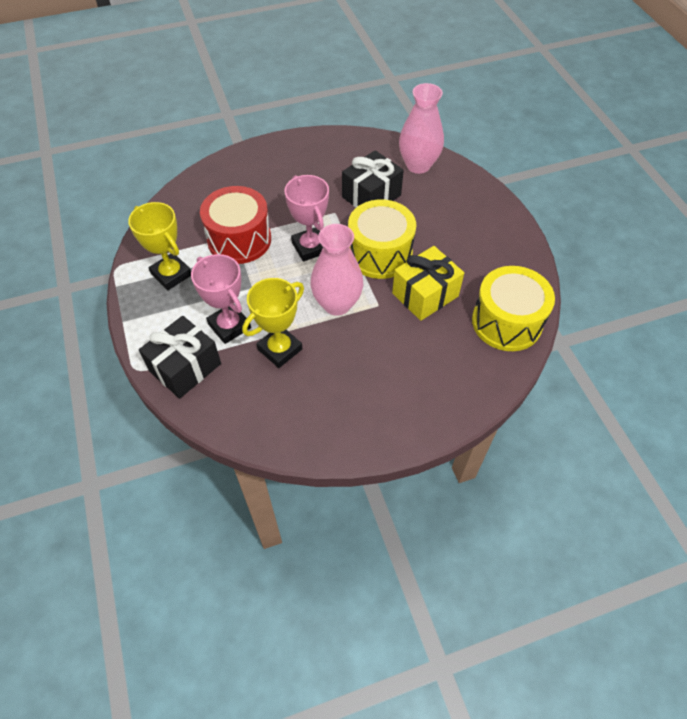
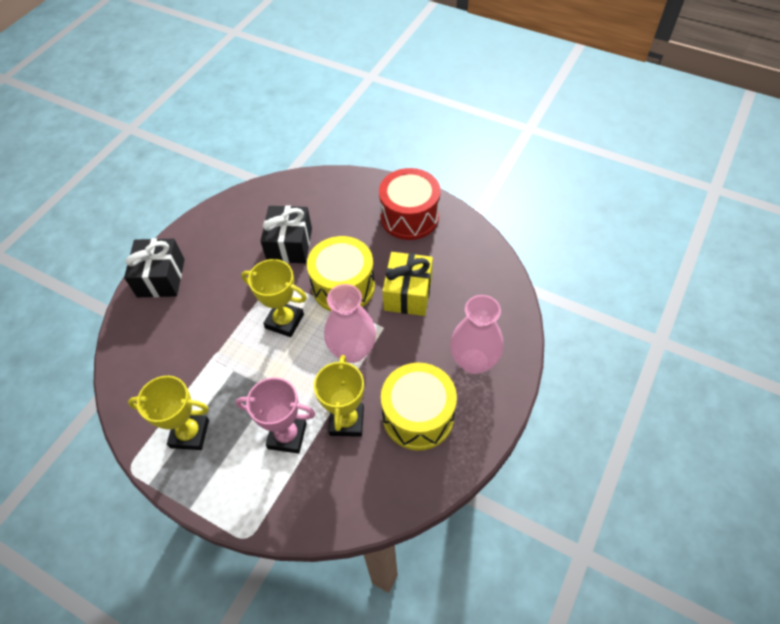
camera: 40 degrees left, 0 degrees up
black gift [139,316,221,399] -> black gift moved to [124,238,185,297]
red drum [200,186,271,264] -> red drum moved to [379,168,441,240]
pink trophy [285,175,329,262] -> yellow trophy [241,259,307,337]
pink vase [399,83,444,174] -> pink vase moved to [450,295,503,374]
yellow drum [472,266,555,351] -> yellow drum moved to [381,363,457,451]

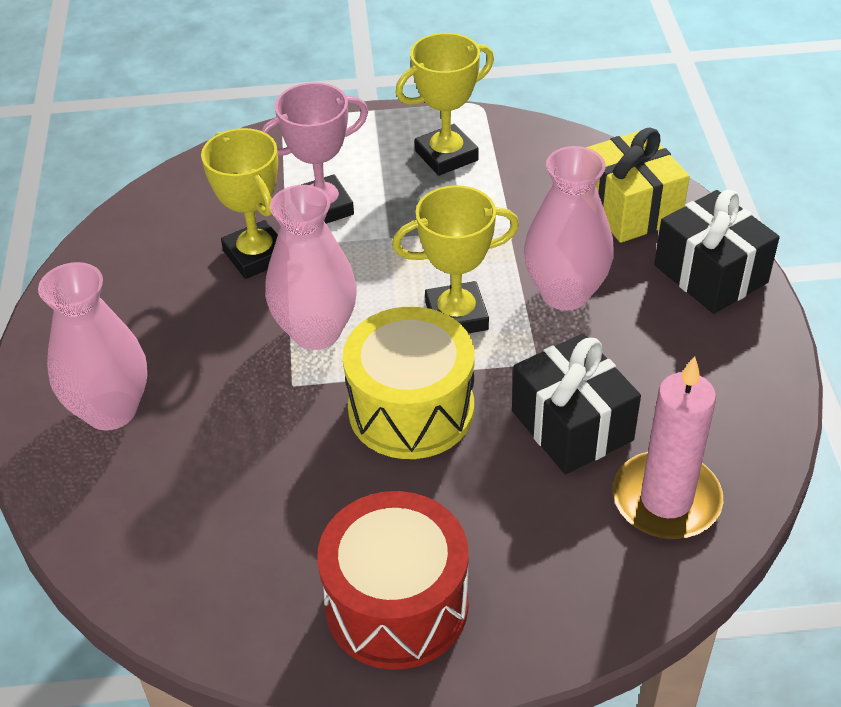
camera: 145 degrees right, 10 degrees down
yellow drum [381,363,457,451] -> none
yellow gift [382,252,433,316] -> yellow gift moved to [586,128,690,243]
none -> pink vase [524,146,614,310]
none -> pink candle [613,356,723,539]

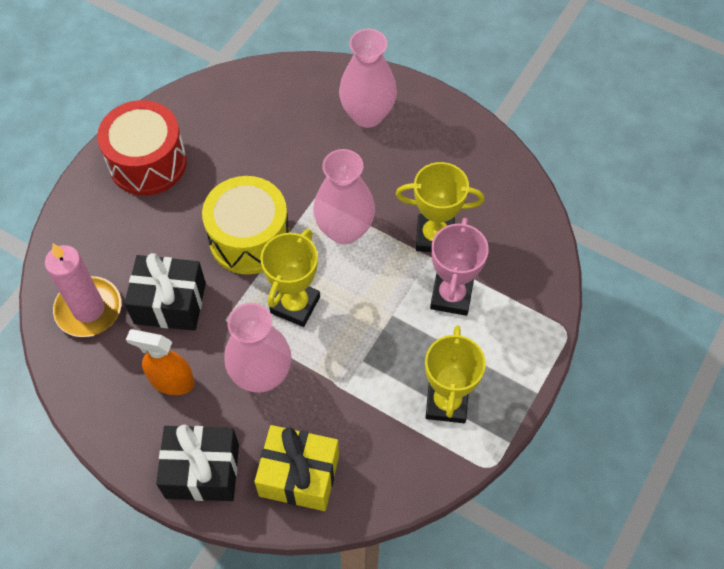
camera: 125 degrees right, 15 degrees up
none -> orange spray bottle [126,329,195,395]

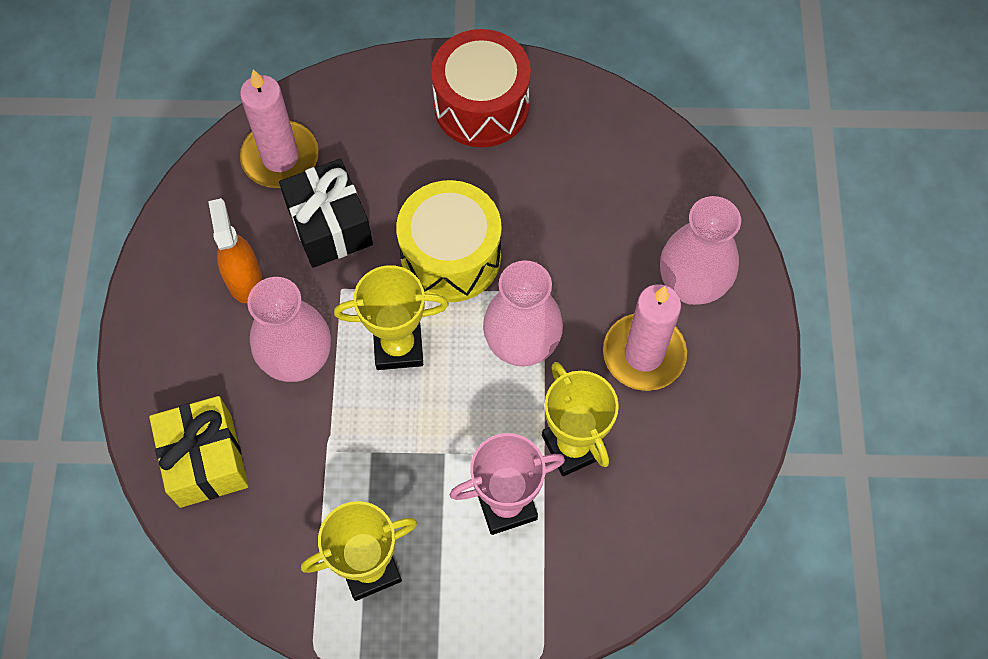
camera: 60 degrees right, 5 degrees up
black gift [156,425,239,501] -> none
none -> pink candle [603,284,687,391]

